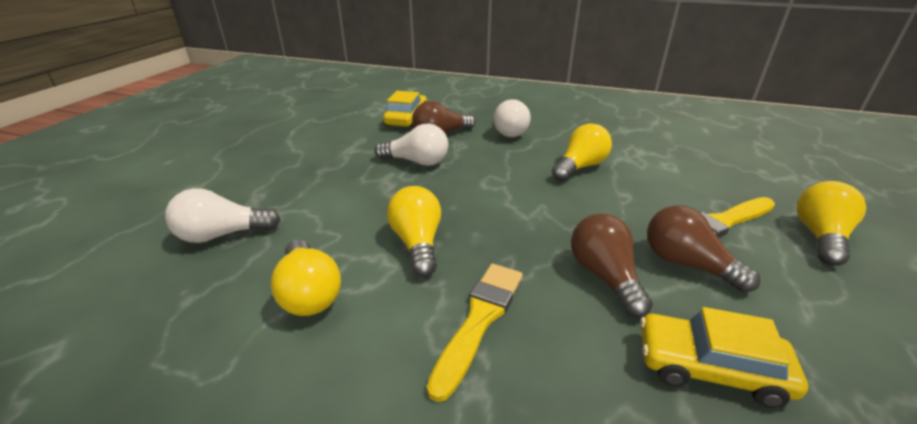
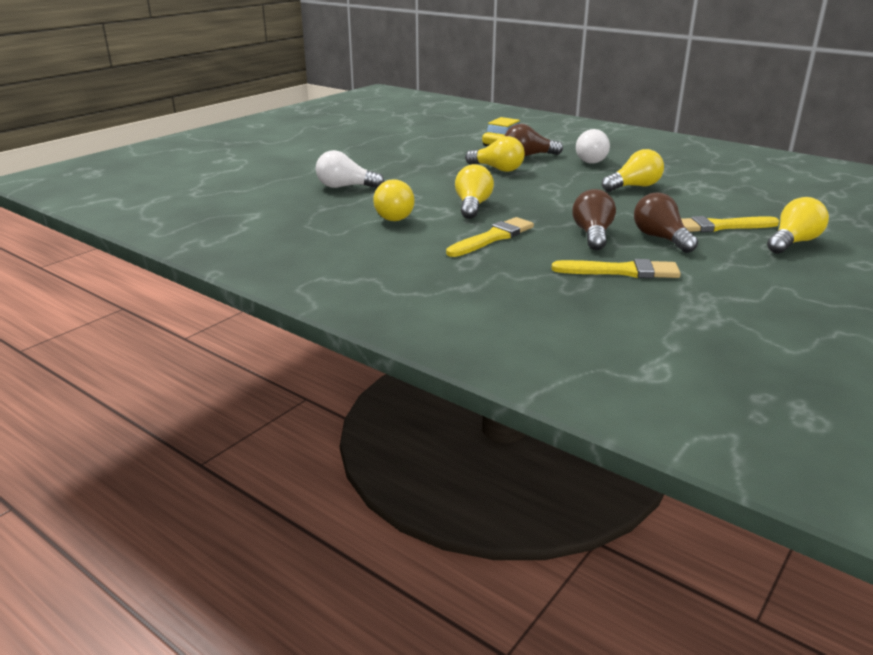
camera: 20 degrees right, 5 degrees down
white light bulb [374,123,448,166] -> yellow light bulb [465,136,525,172]
yellow car [640,307,808,408] -> yellow brush [552,259,681,278]

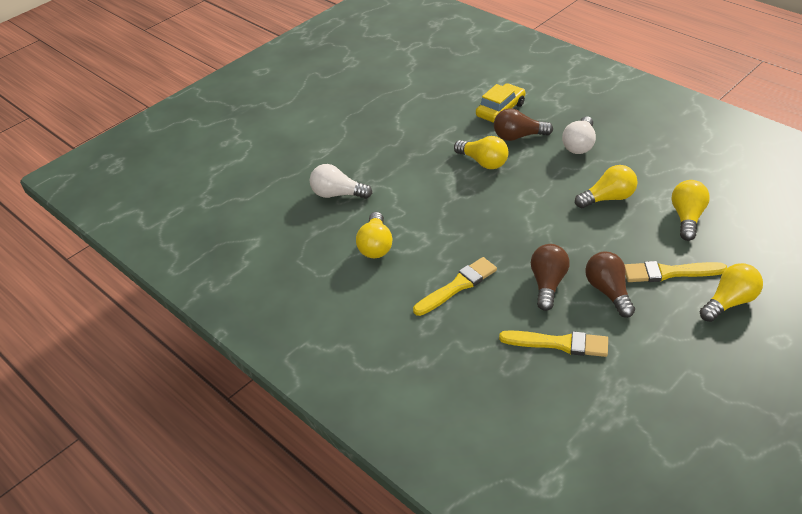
camera: 10 degrees right, 15 degrees up
yellow light bulb [455,164,494,219] -> yellow light bulb moved to [672,180,710,241]

